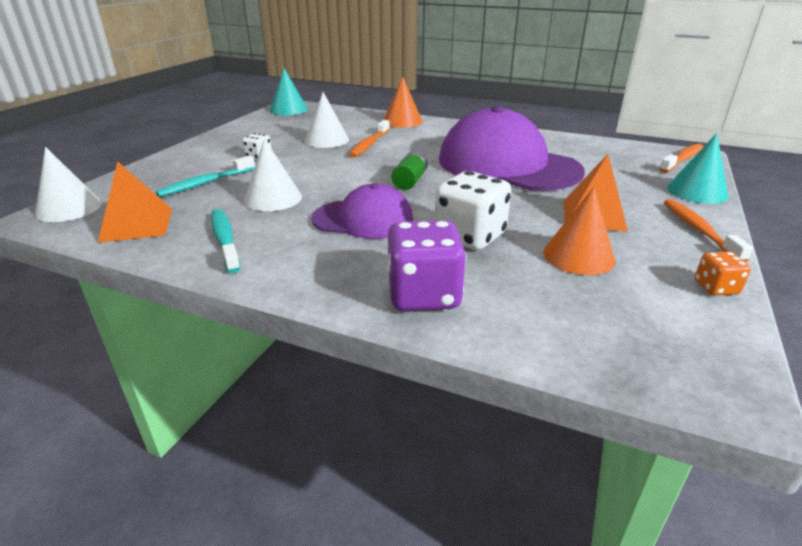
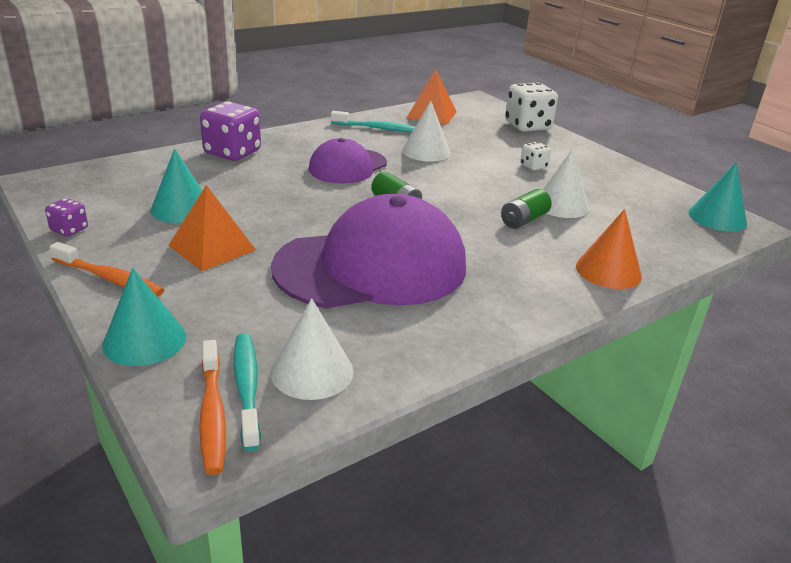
camera: 120 degrees right, 0 degrees up
white cone [35,147,102,222] -> white cone moved to [270,298,354,400]
turquoise toothbrush [155,155,255,197] -> turquoise toothbrush moved to [234,333,261,451]
orange toothbrush [349,120,390,157] -> green battery [501,189,552,229]
white dice [435,171,511,250] -> white dice moved to [505,82,558,131]
orange cone [543,187,616,275] -> turquoise cone [151,148,203,223]
orange dice [695,252,751,296] -> purple dice [45,198,88,236]

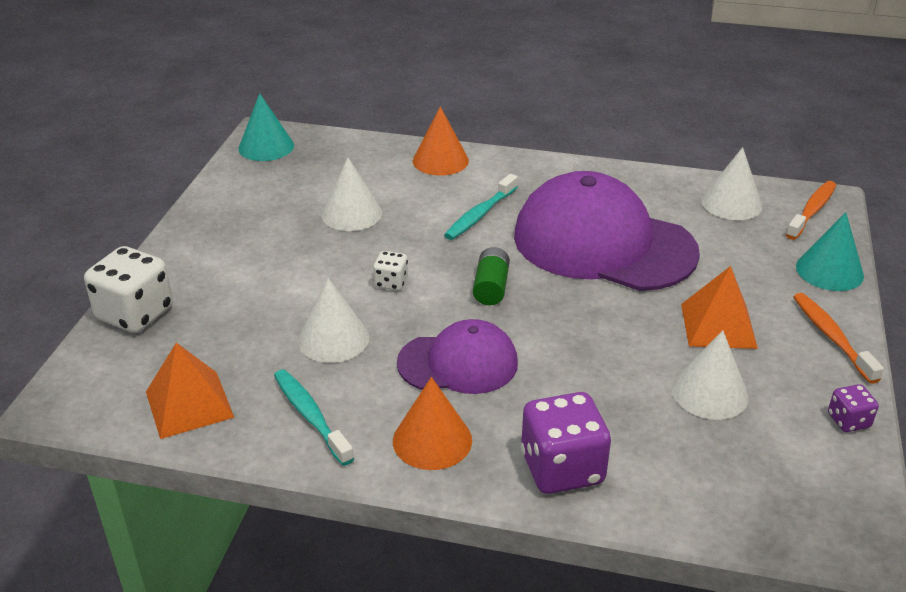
camera: 130 degrees left, 5 degrees up
turquoise cone [151,148,203,223] -> white cone [672,330,749,420]
turquoise toothbrush [234,333,261,451] -> turquoise toothbrush moved to [444,174,518,240]
green battery [501,189,552,229] -> none
white dice [520,142,551,171] -> white dice moved to [373,251,408,291]
none -> orange cone [393,377,472,470]

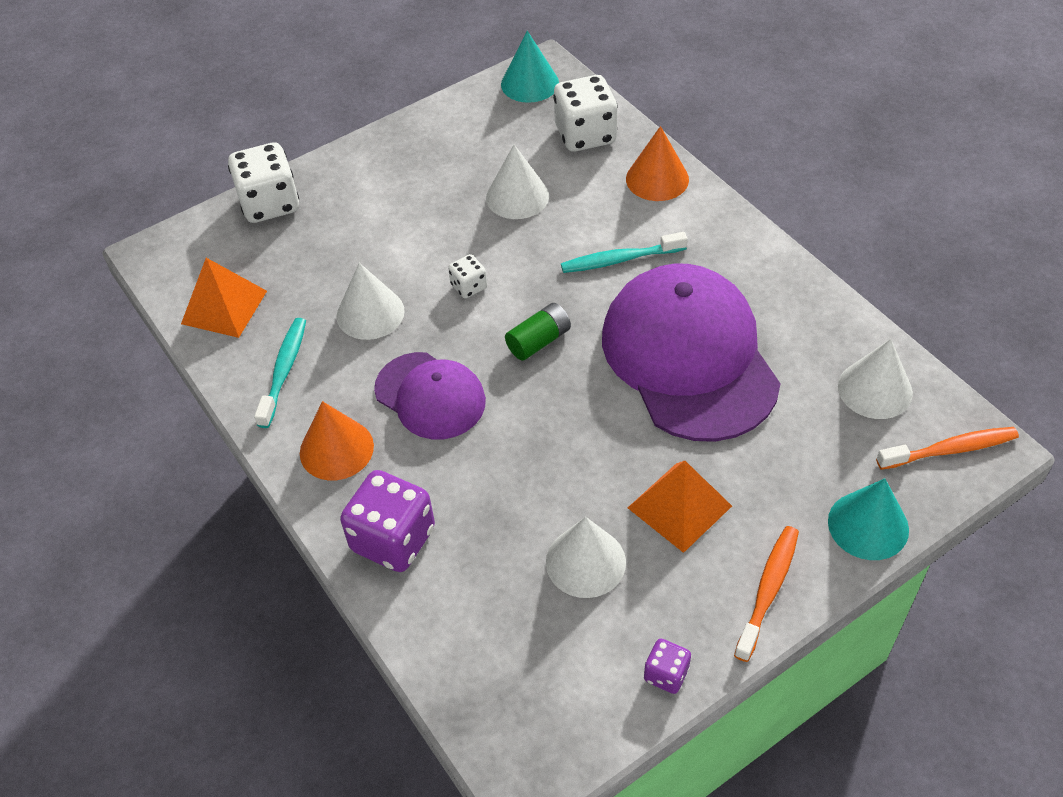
camera: 45 degrees right, 15 degrees up
none -> white dice [553,75,618,152]

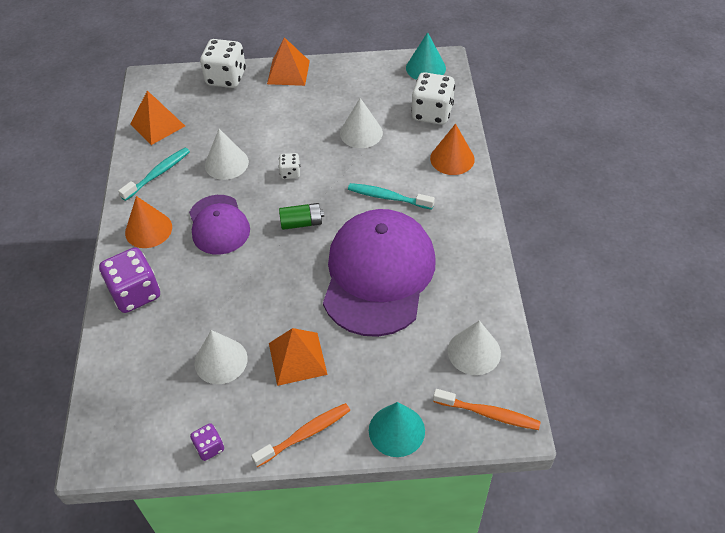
camera: 30 degrees right, 0 degrees up
none -> orange pyramid [267,37,310,86]

